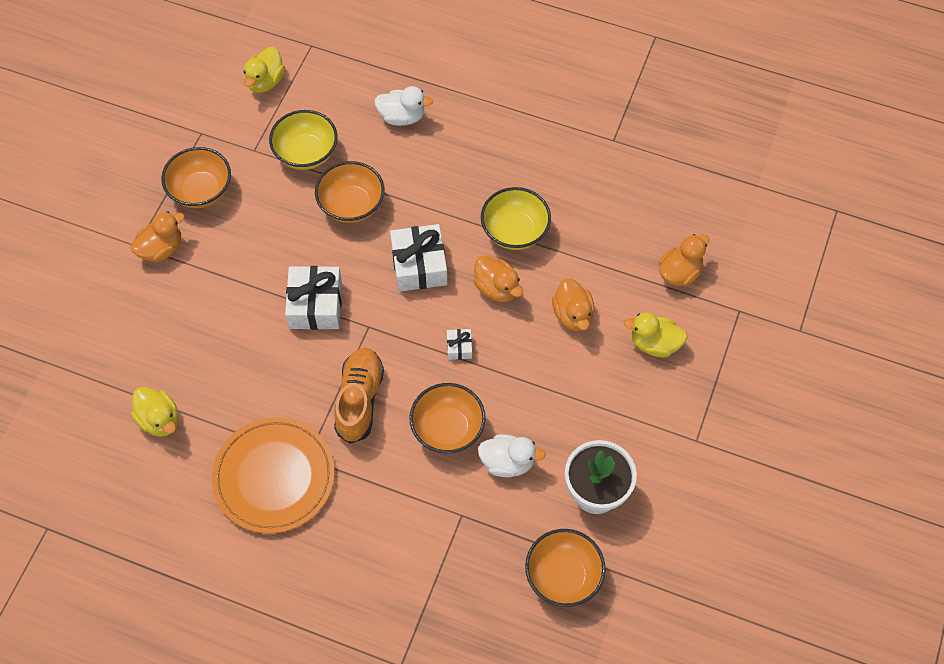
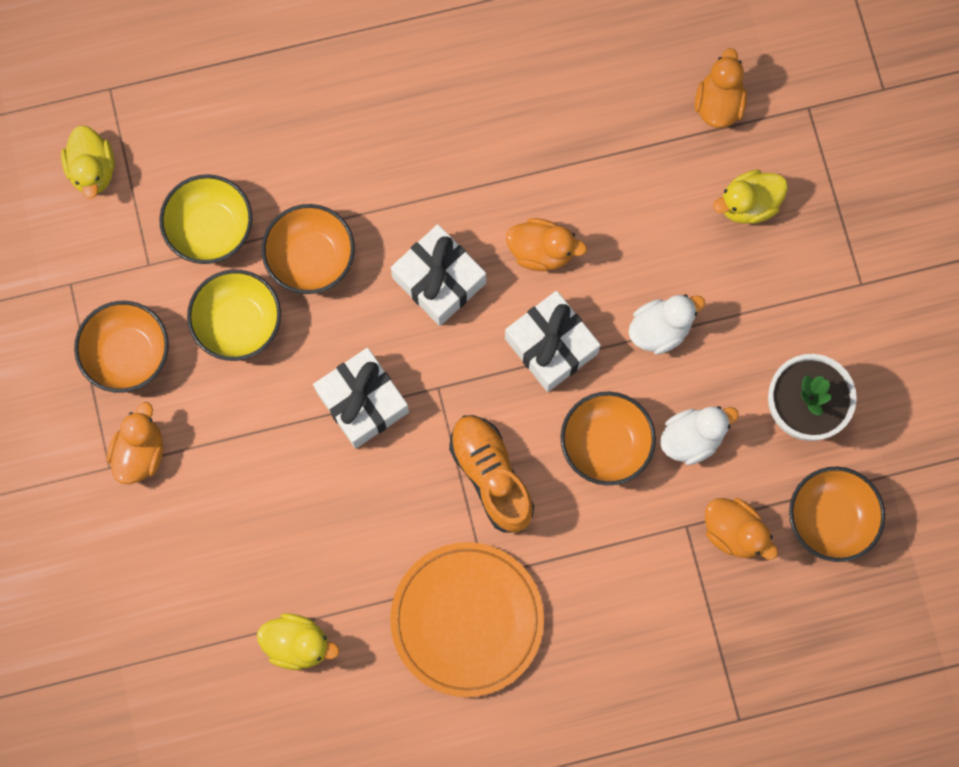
camera: 35 degrees left, 15 degrees up
white duck [374,86,433,126] -> white duck moved to [628,294,705,355]
white gift [447,329,472,360] -> white gift [505,291,601,392], size x2.12
yellow bowl [481,187,551,250] -> yellow bowl moved to [187,269,281,361]
orange duck [552,278,594,331] -> orange duck moved to [705,498,778,560]

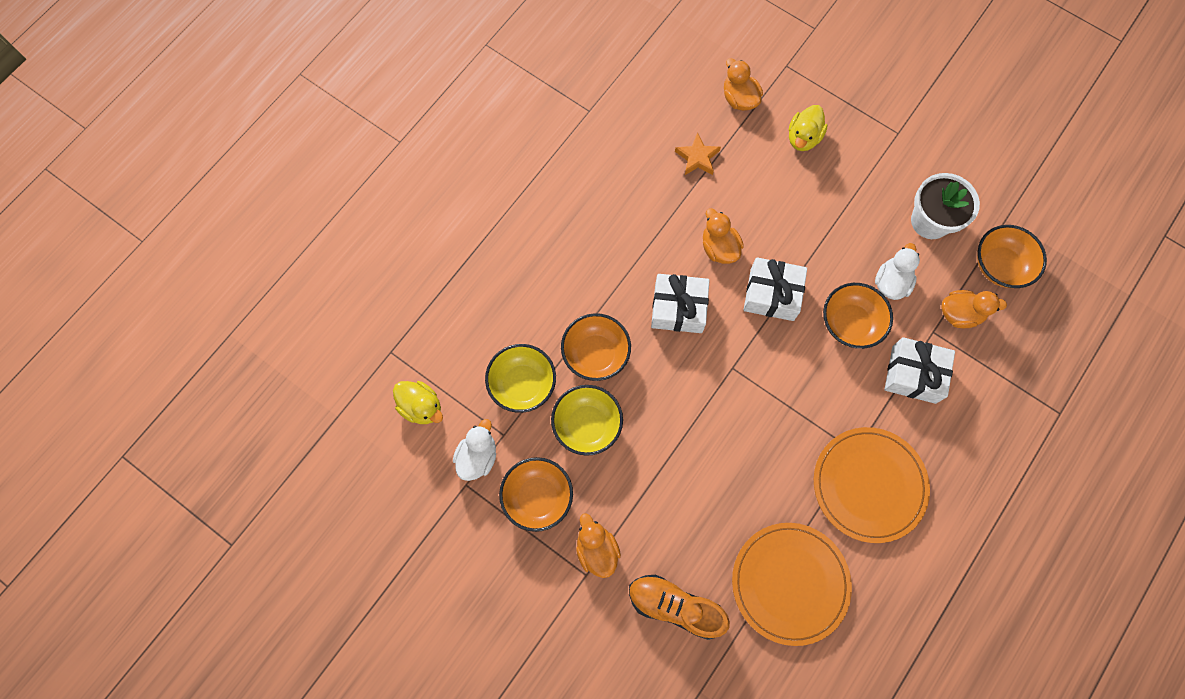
camera: 40 degrees left, 5 degrees down
yellow duck [257,613,339,670] -> orange plate [732,523,852,646]
white gift [313,348,409,449] -> white gift moved to [884,337,955,404]
orange shoe [449,415,534,533] -> orange shoe moved to [629,575,730,640]
orange duck [506,218,587,271] -> orange duck turned 90 degrees counterclockwise [703,208,744,264]
white duck [628,294,705,355] -> white duck moved to [453,419,496,481]
none -> orange star [675,132,721,175]

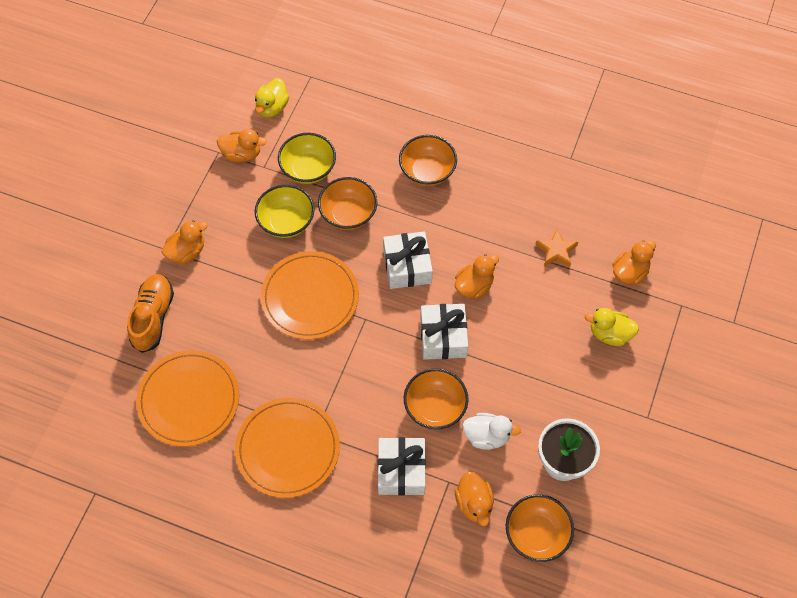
camera: 75 degrees right, 10 degrees down
white duck [453,419,496,481] -> orange duck [217,129,266,162]
orange bowl [499,457,573,532] -> orange bowl moved to [399,135,457,186]
none -> orange plate [261,251,359,340]

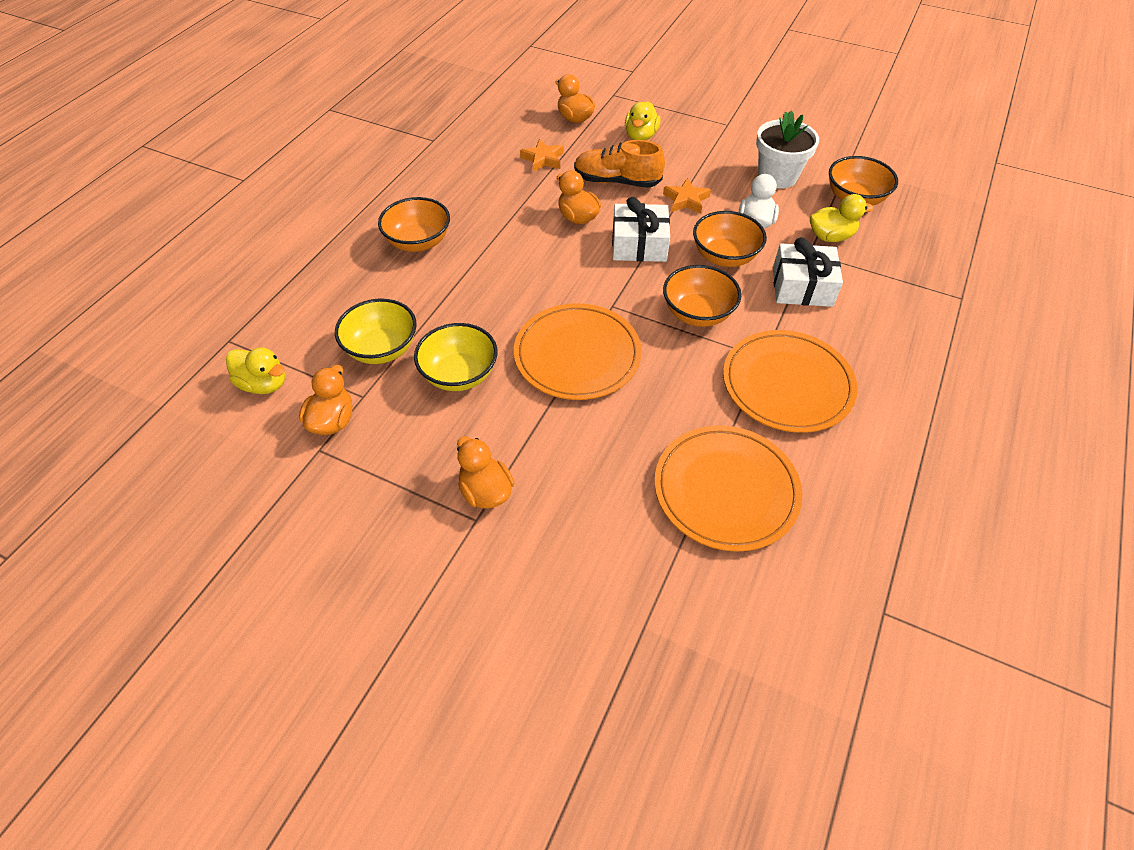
camera: 85 degrees left, 10 degrees down
orange shoe [127,274,174,353] -> orange shoe moved to [574,140,665,188]
orange bowl [318,177,377,230] -> orange bowl moved to [663,265,741,327]
white gift [383,231,433,289] -> none
orange duck [455,471,494,526] -> yellow duck [810,194,873,242]
none -> orange star [663,178,711,214]

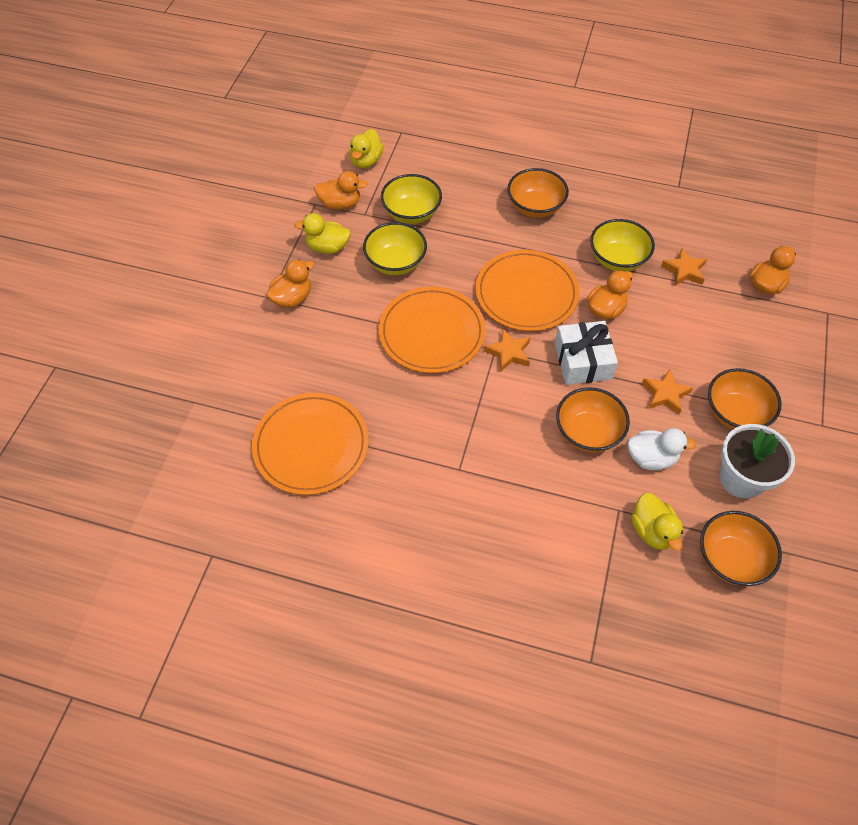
camera: 80 degrees right, 5 degrees up
orange shoe [574,140,665,188] -> none
yellow duck [625,101,661,140] -> yellow duck moved to [294,213,351,254]
orange bowl [663,265,741,327] -> orange bowl moved to [708,368,782,429]
orange plate [723,330,858,433] -> orange plate moved to [476,250,580,331]
white gift [773,238,843,307] -> none
none -> orange star [484,329,530,372]
none -> yellow bowl [590,219,655,272]

